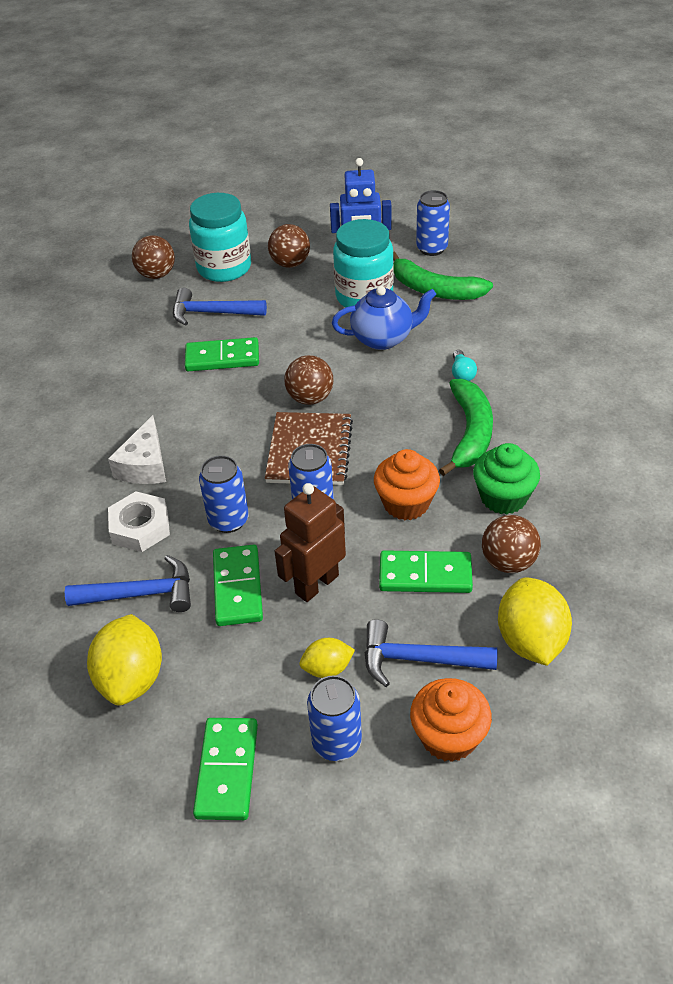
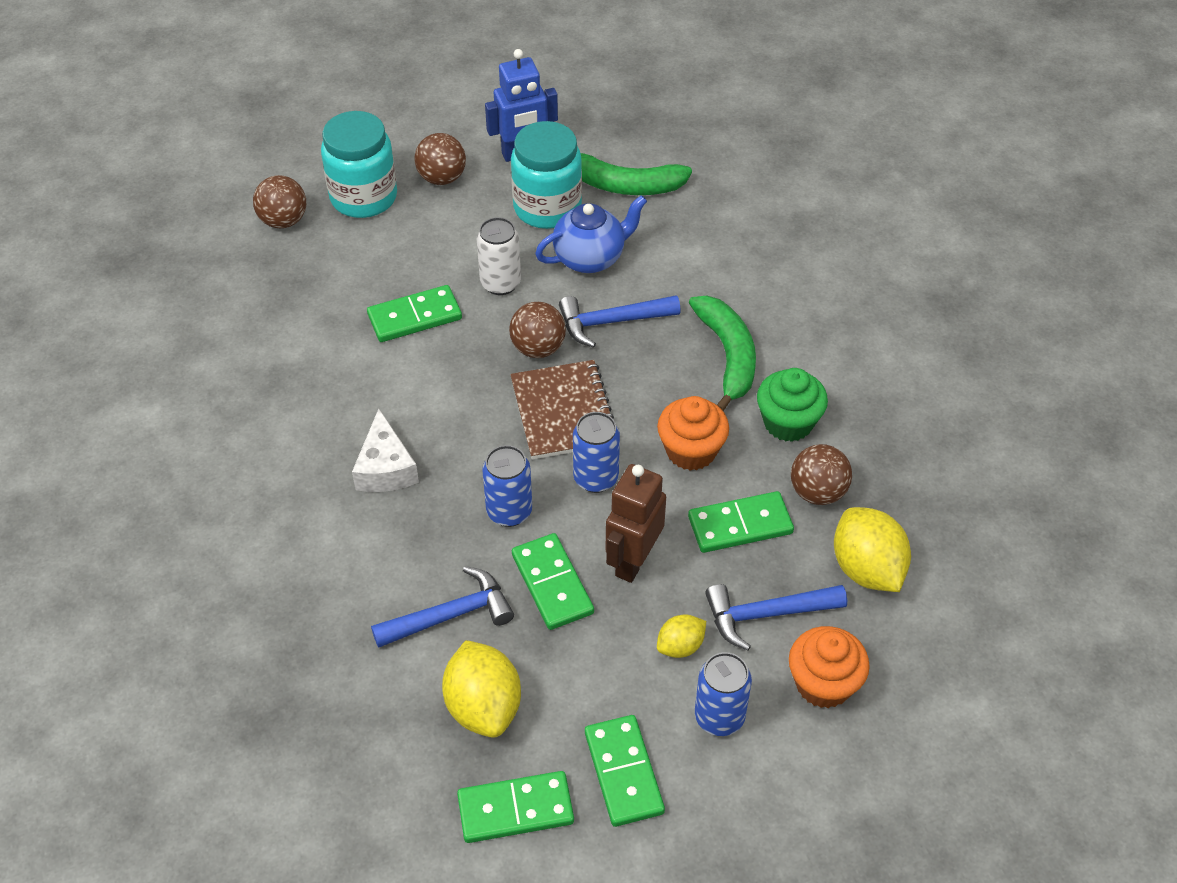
camera: 20 degrees left, 5 degrees up
white nut [108,491,170,552] -> none
blue hammer [173,288,267,326] -> blue hammer moved to [559,295,681,348]
blue can [416,190,450,256] -> none
turquoise light bulb [452,350,477,381] -> none
none -> green domino [457,771,574,843]
none -> white can [477,217,521,295]

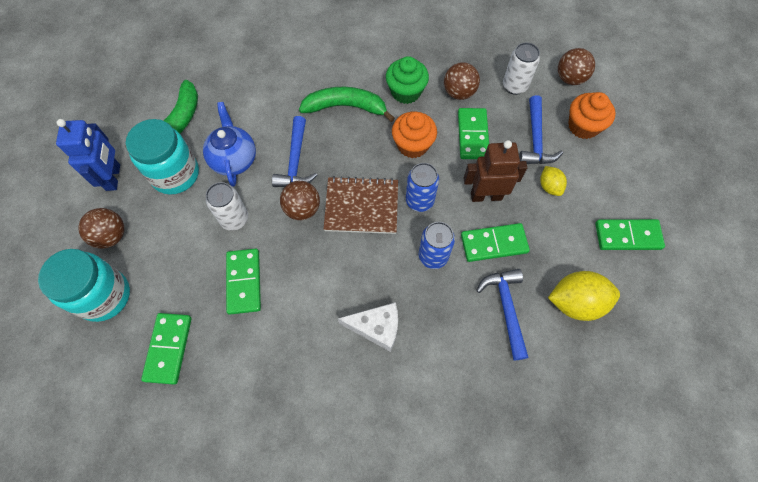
camera: 75 degrees left, 15 degrees up
brown ball [253,175,306,228] -> brown ball moved to [558,48,595,85]
green domino [457,771,574,843] -> green domino moved to [141,313,192,385]
brown robot [605,464,666,583] -> brown robot turned 135 degrees clockwise [464,140,527,202]
blue can [695,652,752,736] -> none
yellow lemon [834,507,911,592] -> white can [503,42,540,95]

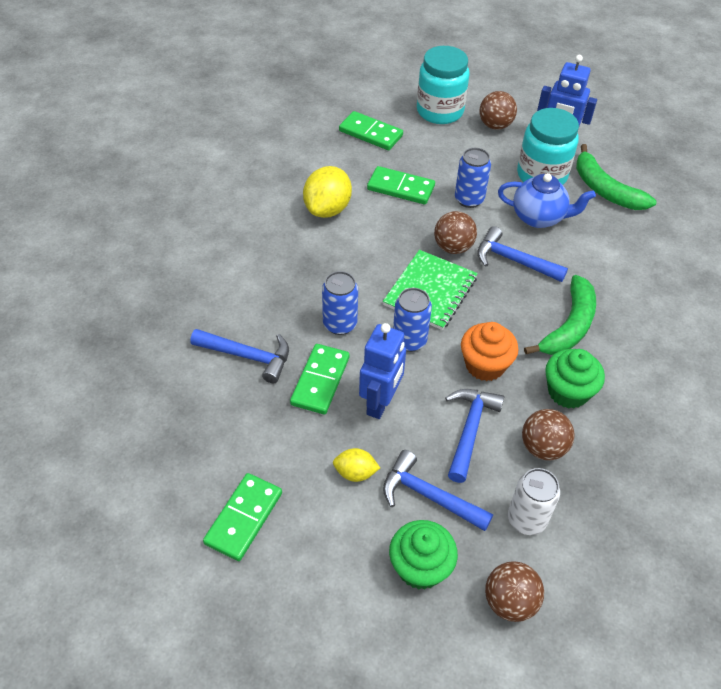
camera: 115 degrees right, 15 degrees down
white can [206,182,248,231] -> blue can [455,148,491,208]
brown notebook [324,176,398,234] -> green notebook [383,250,478,330]
white cheese [338,302,398,352] -> none
green domino [458,108,489,159] -> blue hammer [445,389,504,483]
brown robot [464,140,527,202] -> blue robot [359,323,406,419]
yellow lemon [548,271,620,321] -> yellow lemon moved to [303,166,352,218]
orange cupcake [568,92,616,139] -> green cupcake [389,520,458,590]

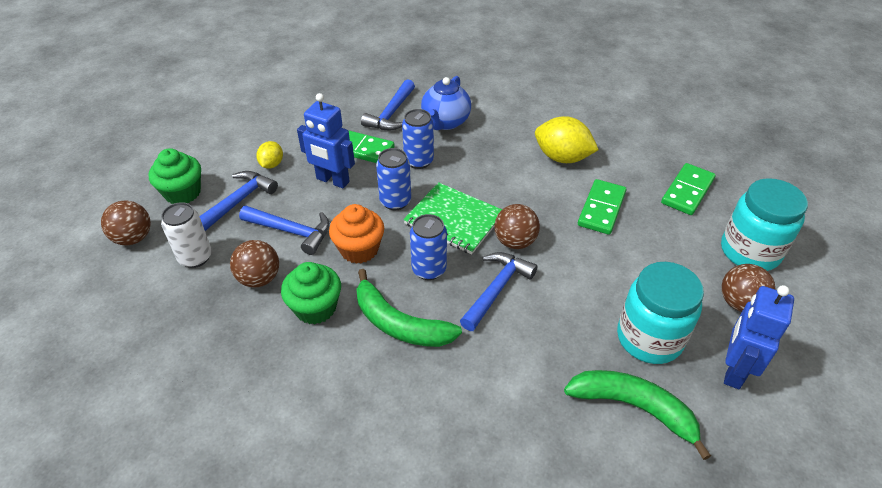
camera: 95 degrees right, 5 degrees down
green domino [203,473,282,561] -> none
blue can [455,148,491,208] -> blue can moved to [410,214,447,280]
blue teapot [498,173,596,228] -> blue teapot moved to [421,76,471,130]
green banana [576,144,657,210] -> green banana turned 60 degrees clockwise [564,370,711,460]

